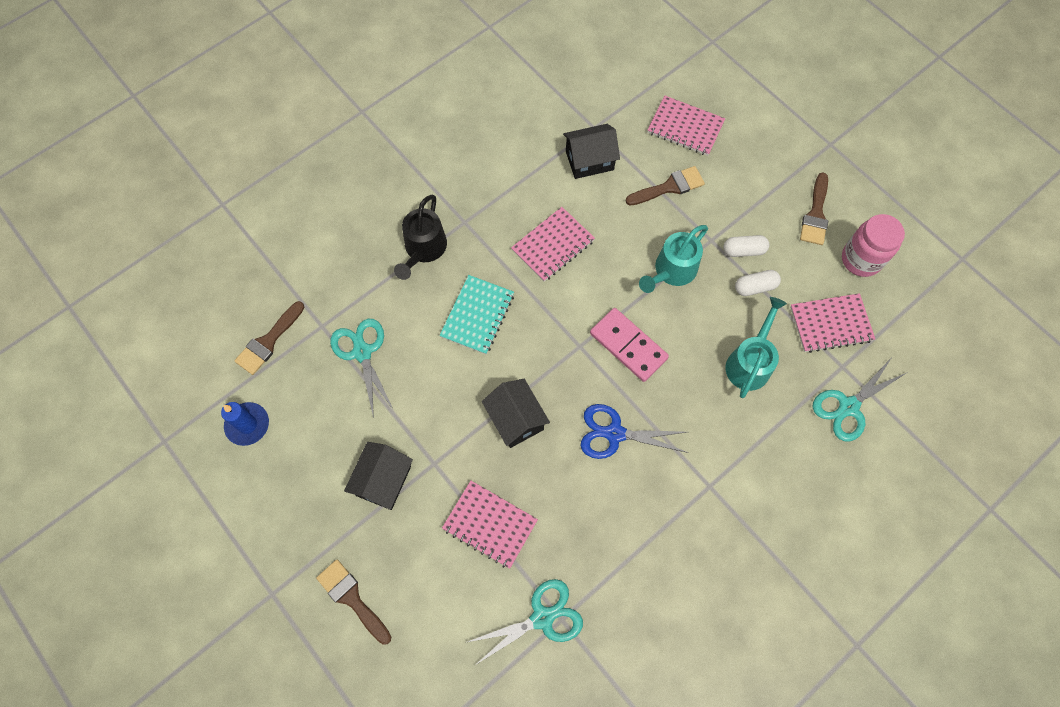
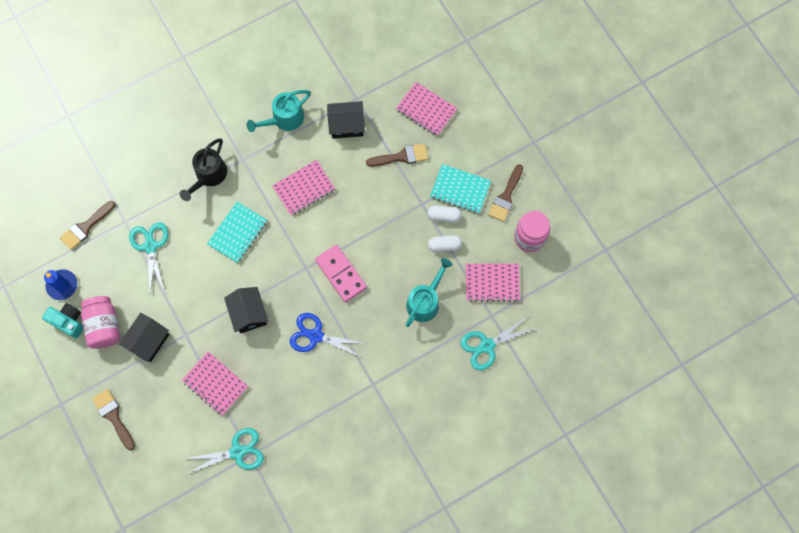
camera: 10 degrees right, 5 degrees up
turquoise watering can [639,225,708,293] -> turquoise watering can moved to [247,90,311,132]
none -> turquoise camera [42,303,84,339]
none -> pink jar [81,296,120,349]
none -> turquoise notebook [430,164,491,214]

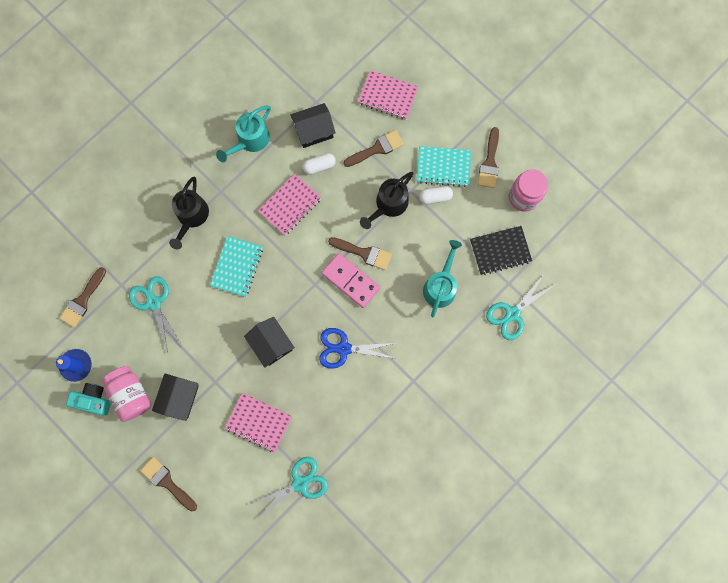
camera: 15 degrees left, 5 degrees up
white capsule [428,235,462,252] -> white capsule moved to [302,153,336,175]
pink notebook [466,264,520,302] -> black notebook [470,226,532,275]
none -> brown brush [328,237,392,270]
none -> black watering can [360,172,414,229]

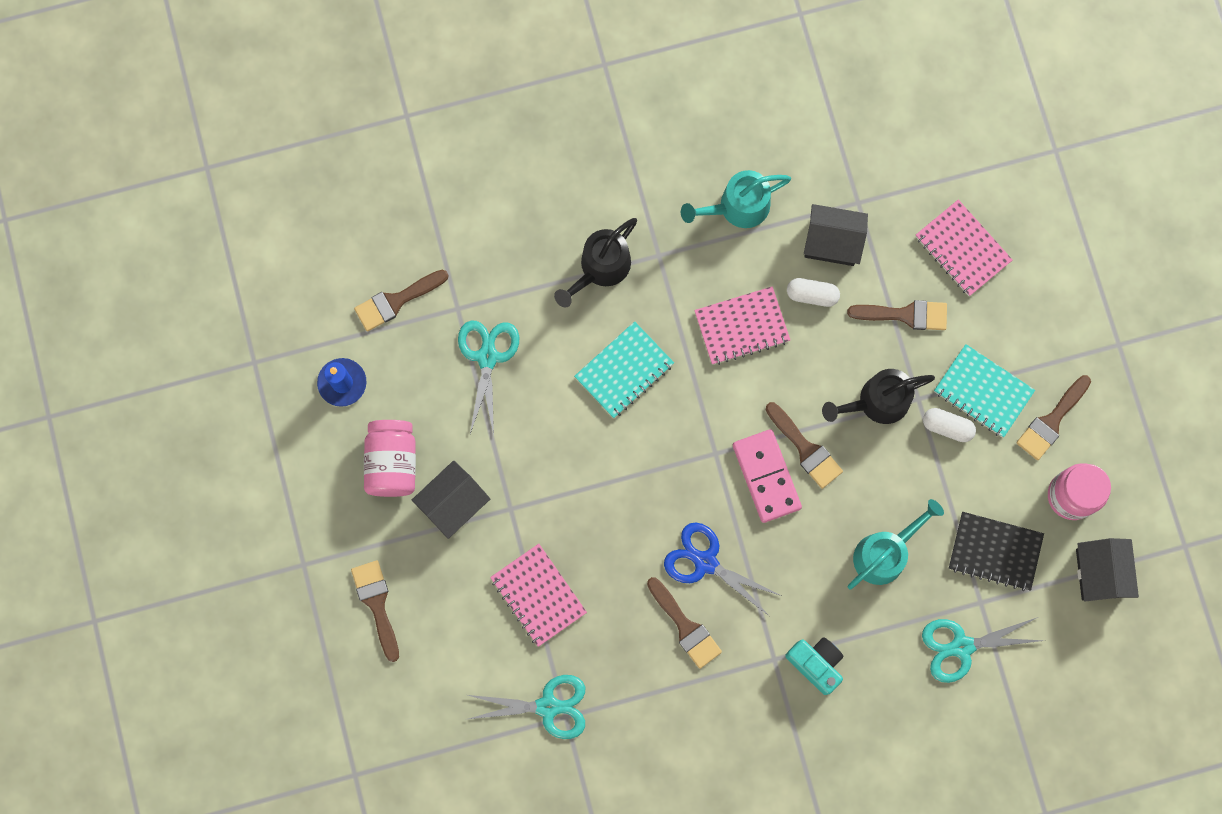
camera: 30 degrees right, 0 degrees up
turquoise camera [66,383,111,415] -> turquoise camera moved to [785,637,843,695]
black house [244,317,295,368] -> black house moved to [1076,538,1139,602]
none -> brown brush [647,577,722,669]

